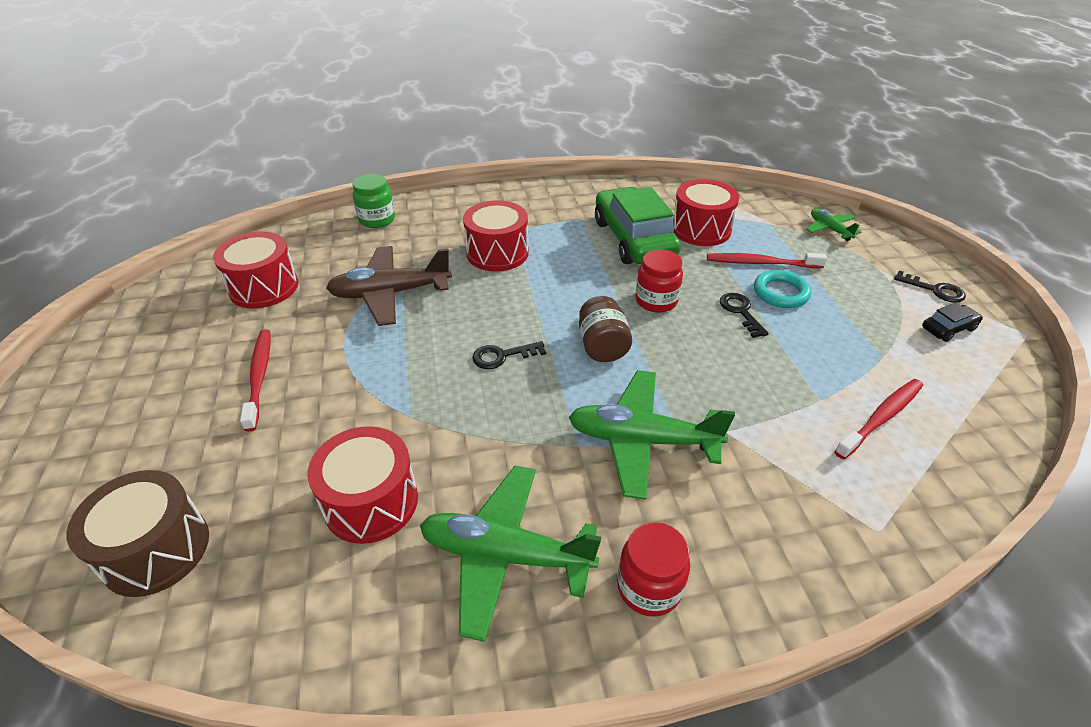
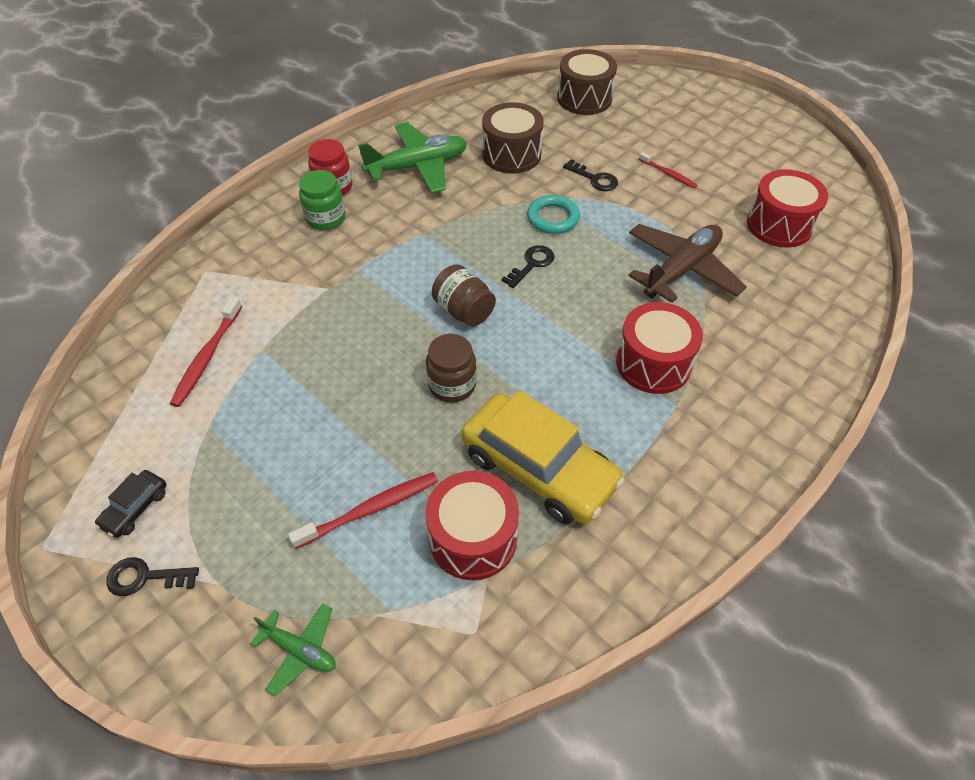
camera: 145 degrees right, 10 degrees up
red toothbrush [240,329,271,432] -> red toothbrush [639,152,697,188], size x0.62
red drum [308,426,418,544] -> brown drum [482,102,544,174]
green jar [353,174,395,228] -> green jar moved to [299,170,345,230]
green plane [568,370,735,500] -> none
green car [595,187,681,264] -> yellow car [461,390,625,524]
red jar [635,249,683,313] -> brown jar [426,334,477,403]
black key [720,293,769,338] -> black key moved to [563,159,618,191]
turquoise ring [754,270,811,308] -> turquoise ring moved to [527,195,580,234]

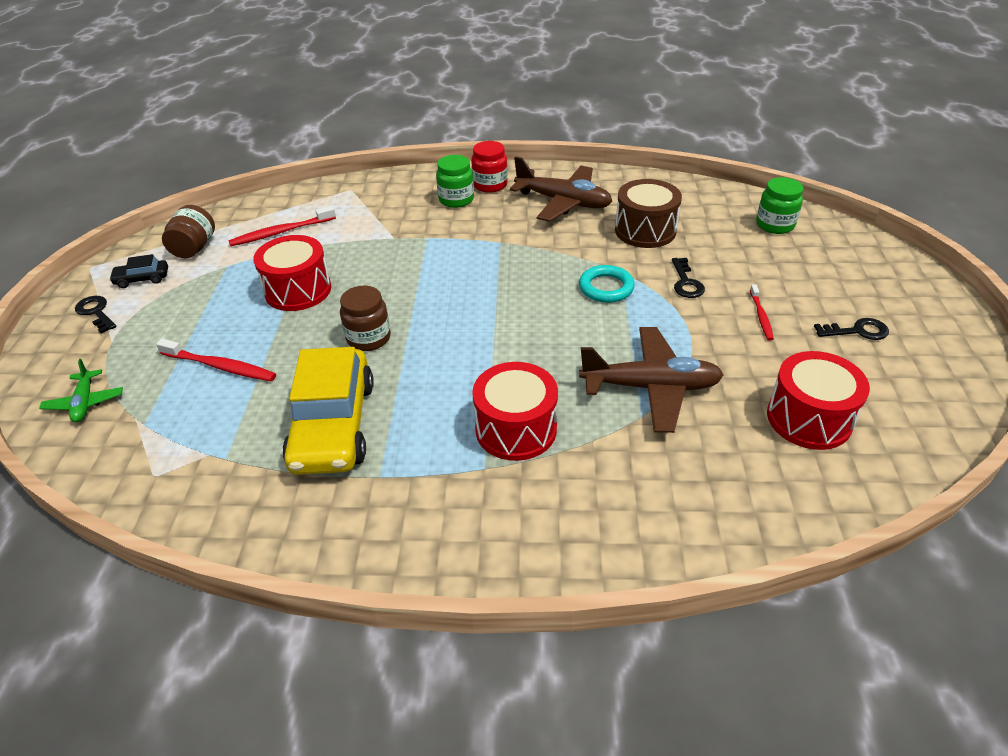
camera: 50 degrees right, 10 degrees down
green plane [358,122,467,193] -> brown plane [510,156,612,222]
red drum [425,471,519,580] -> red drum moved to [253,235,331,311]
brown jar [432,264,496,327] -> brown jar moved to [162,205,215,258]
black key [501,245,555,288] -> black key moved to [814,318,889,340]
brown drum [557,49,617,115] -> green jar [756,177,803,234]

